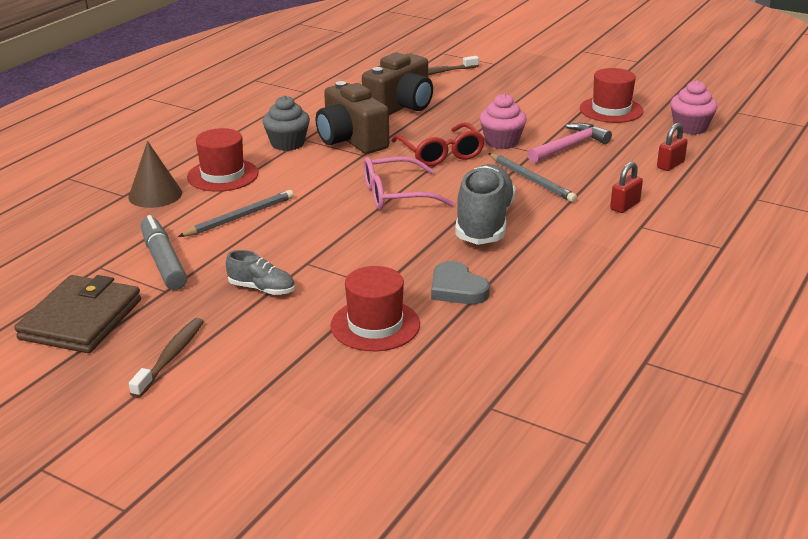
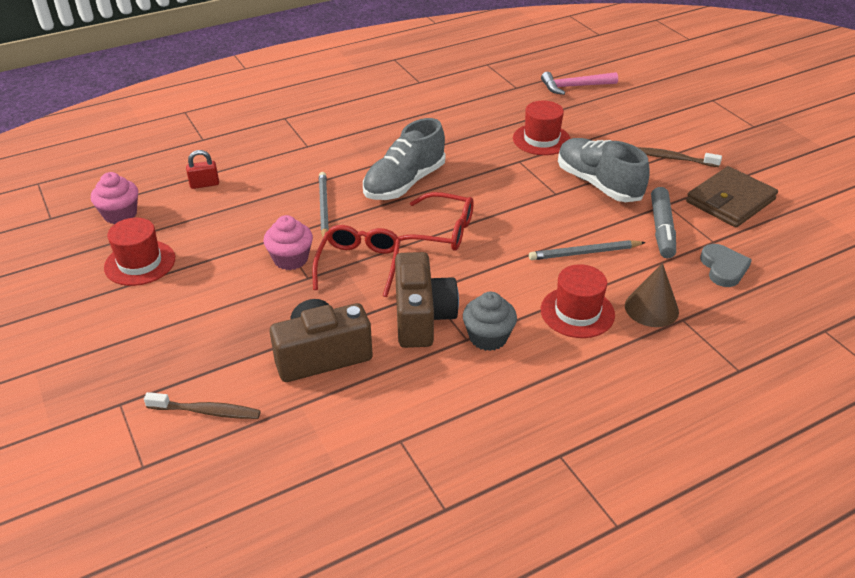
camera: 150 degrees left, 10 degrees up
brown toothbrush [129,318,204,398] -> brown toothbrush turned 60 degrees clockwise [637,147,722,167]
grey shoe [226,250,295,295] -> grey shoe [558,138,650,202], size x1.99
pink glasses [363,156,454,210] -> red glasses [398,192,474,251]
grey heart [431,261,490,304] -> grey heart moved to [700,244,752,287]
pink hammer [527,123,612,163] -> pink hammer moved to [541,72,618,95]
red padlock [610,162,643,213] -> none

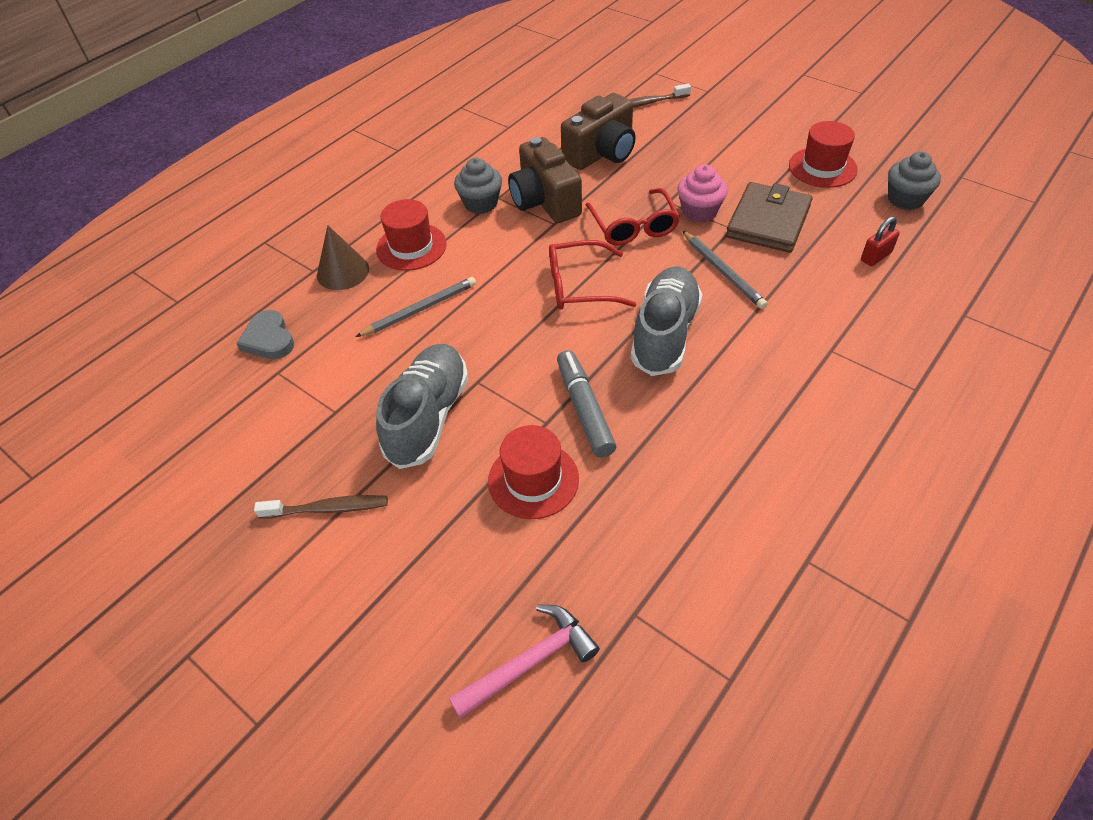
camera: 160 degrees right, 10 degrees up
pink cupcake [91,172,138,224] -> grey cupcake [888,152,941,210]
grey shoe [558,138,650,202] -> grey shoe turned 105 degrees counterclockwise [376,344,469,469]
grey marker [651,187,676,258] -> grey marker moved to [557,350,616,458]
brown wallet [686,166,778,227] -> brown wallet moved to [726,182,813,253]

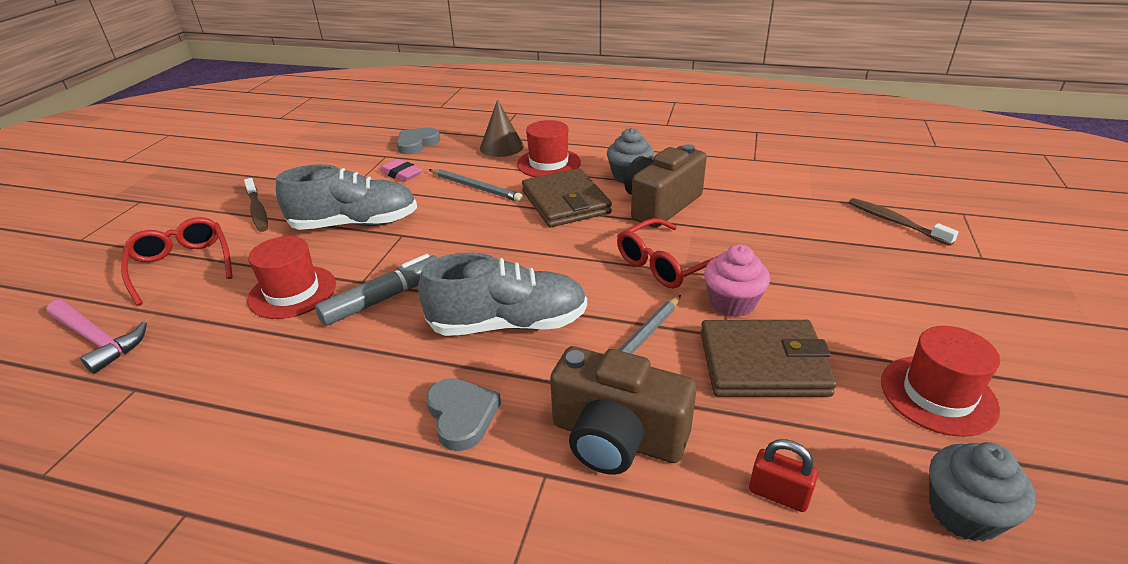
camera: 65 degrees right, 15 degrees down
red glasses [549,240,636,310] -> red glasses moved to [121,217,233,306]
brown camera [561,93,636,170] -> brown camera moved to [550,346,697,475]
none -> pink eraser [380,159,422,182]
none -> grey heart [426,378,501,451]
none -> brown wallet [522,168,612,227]

